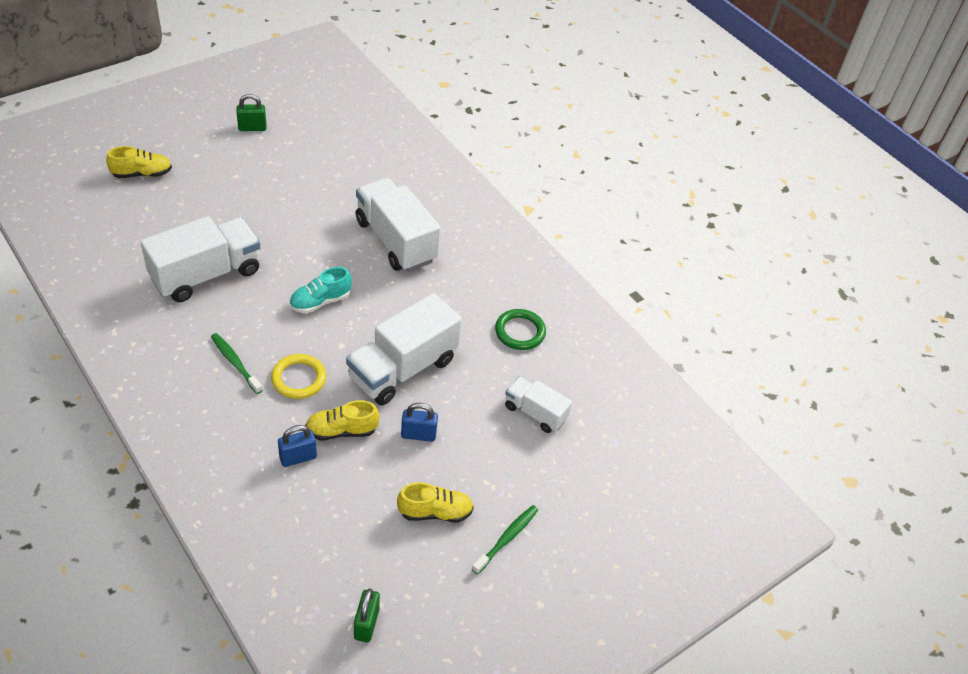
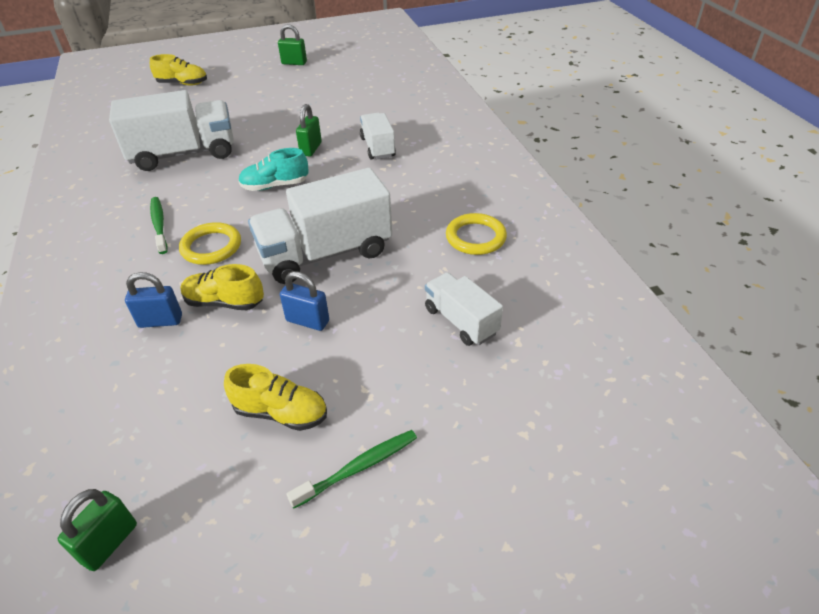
camera: 25 degrees right, 5 degrees down
white truck [355,178,440,272] -> white truck [360,113,396,159], size x0.55
green ring [495,309,546,350] -> yellow ring [446,213,507,255]
none -> green padlock [296,104,322,157]

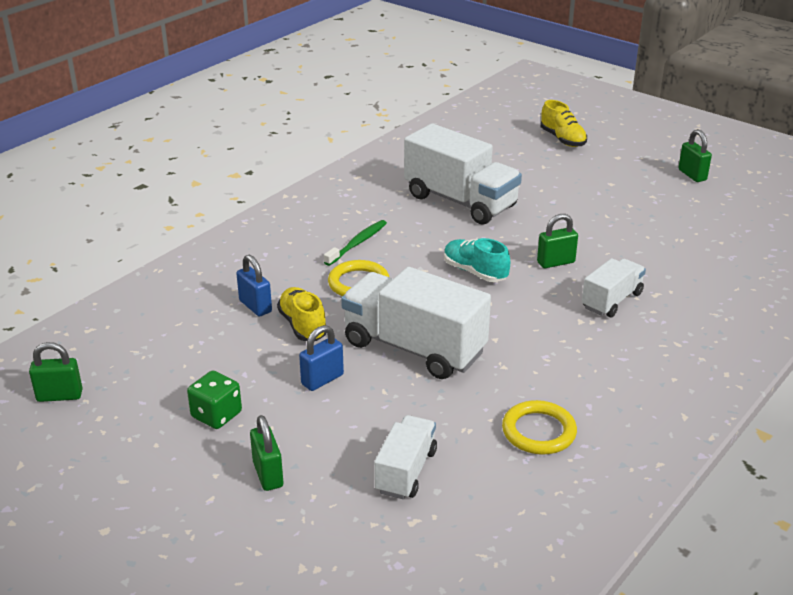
camera: 55 degrees right, 10 degrees down
yellow shoe [224,364,327,431] -> green dice [187,370,242,429]
blue padlock [280,271,329,331] -> blue padlock turned 60 degrees clockwise [299,325,344,391]
green toothbrush [287,430,417,508] -> none
none -> green padlock [250,415,283,491]

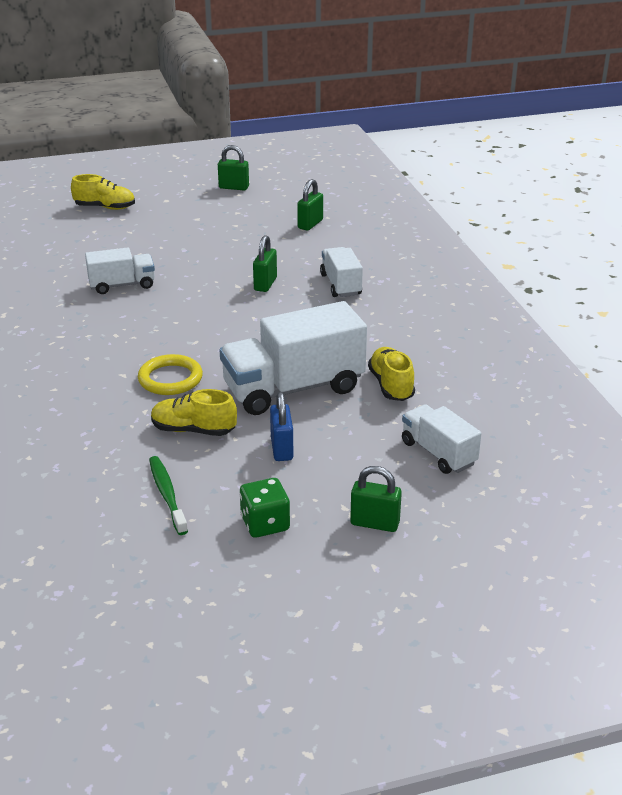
camera: 55 degrees left, 0 degrees up
green padlock [29,342,83,402] -> green padlock moved to [297,179,323,231]
blue padlock [236,255,272,317] -> none
green toothbrush [324,220,387,266] -> green toothbrush moved to [149,456,188,535]
white truck [404,124,522,225] -> white truck [85,248,155,294], size x0.55
turquoise shoe [444,238,510,282] -> none
yellow ring [502,400,577,455] -> none
none -> yellow shoe [368,347,415,401]

